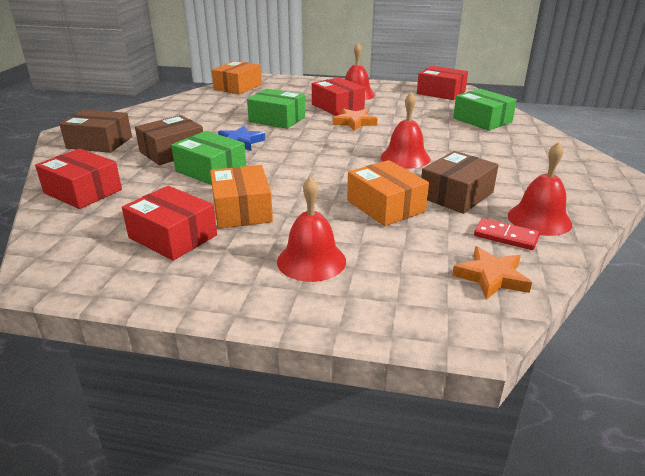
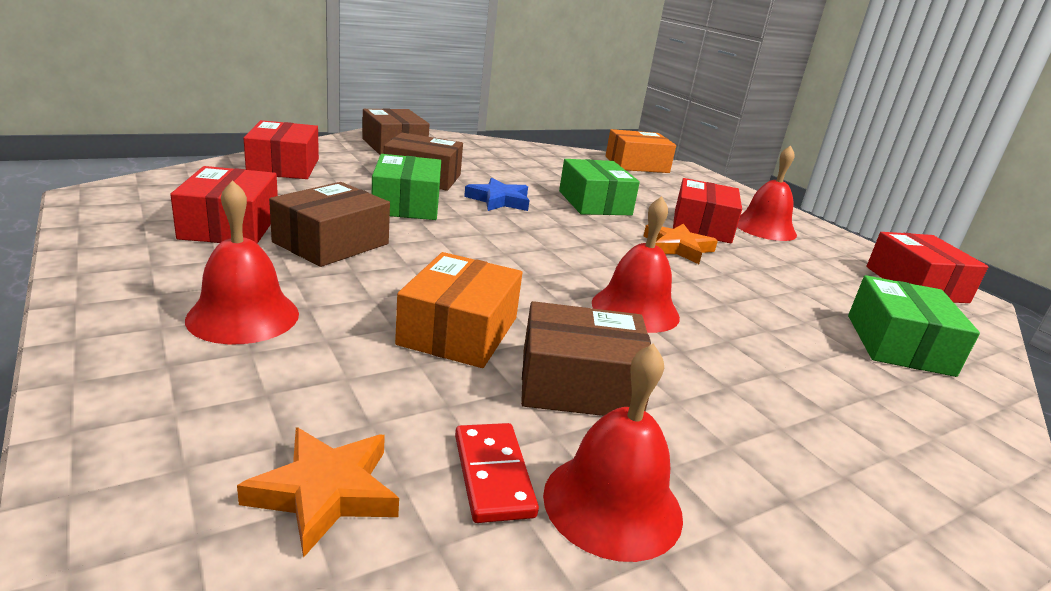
camera: 45 degrees right, 5 degrees down
orange box [210,165,273,229] -> brown box [269,182,390,267]

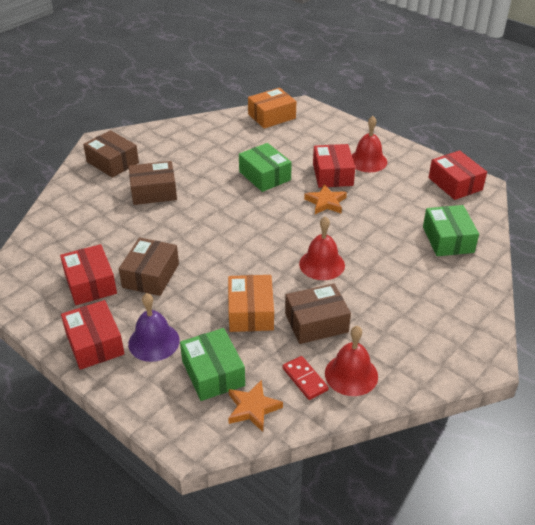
camera: 15 degrees left, 15 degrees up
red bell [185,180,299,344] -> purple bell [128,293,180,362]
red box [243,120,319,179] -> red box moved to [61,300,125,370]
green box [372,154,441,220] -> green box moved to [180,328,245,401]
blue star [464,178,529,211] -> none

